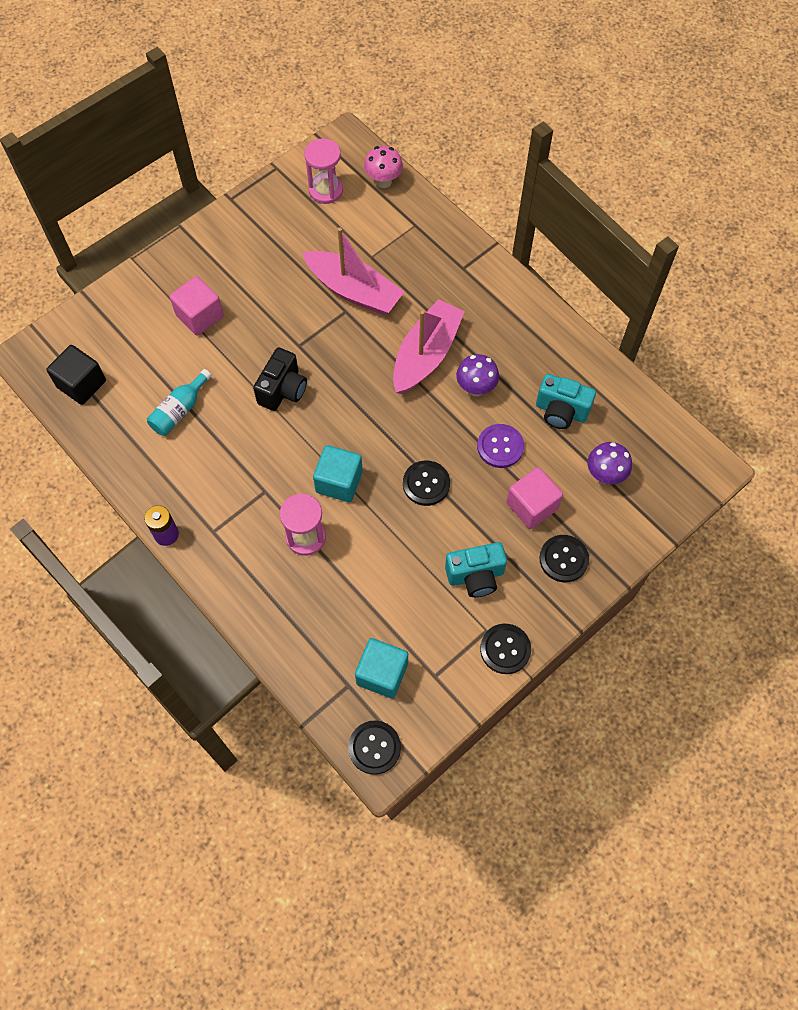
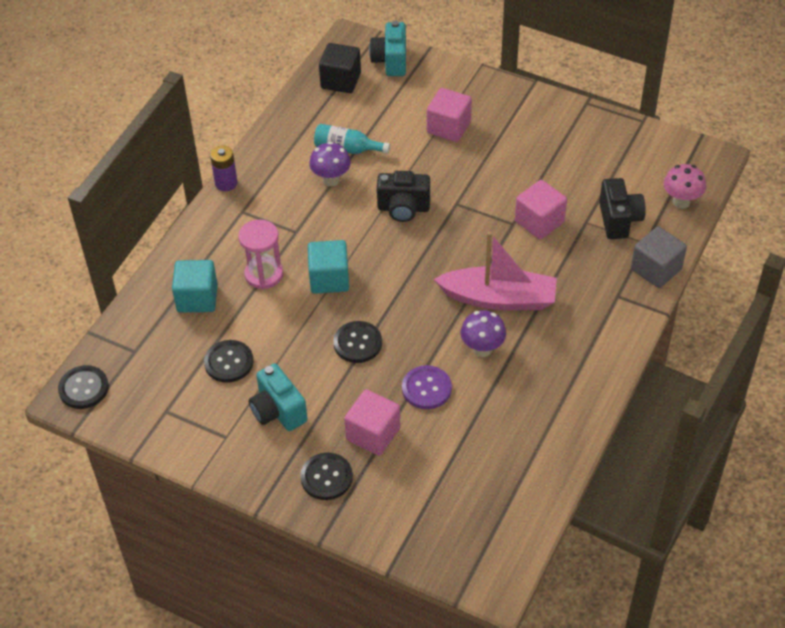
camera: 70 degrees right, 15 degrees down
pink boat [302,228,404,315] -> pink cube [515,180,567,239]
pink hourglass [304,138,343,204] -> none
turquoise cube [355,638,408,698] -> turquoise cube moved to [172,260,218,312]
black button [480,624,531,674] -> black button moved to [204,340,254,383]
turquoise camera [536,374,596,429] -> turquoise camera moved to [369,21,406,76]
purple mushroom [588,442,632,484] -> purple mushroom moved to [309,142,351,187]
none -> black camera [599,178,646,239]
none -> grey cube [631,226,687,288]

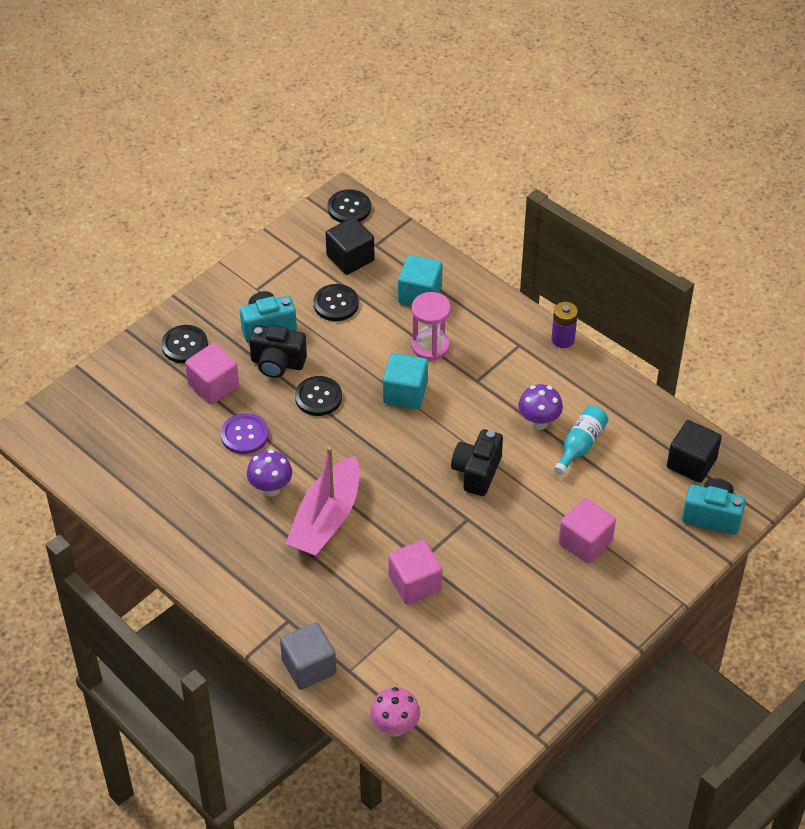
camera: 105 degrees right, 0 degrees up
black camera [599,178,646,239] -> black camera moved to [249,325,307,378]
none -> black cube [325,217,375,275]

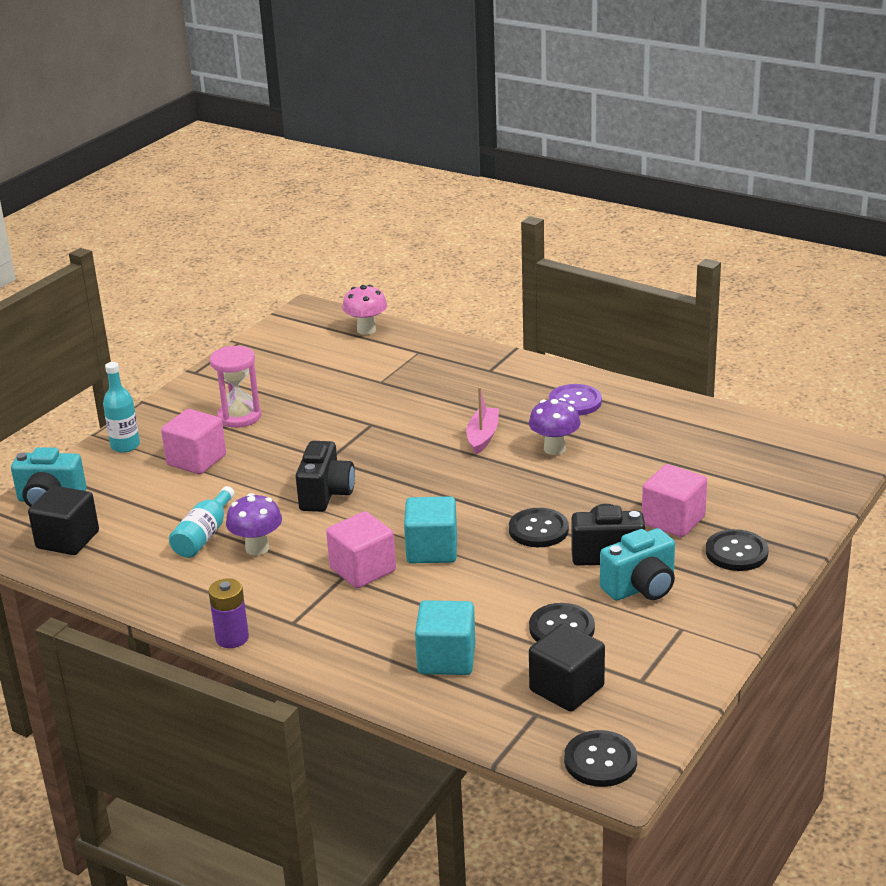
camera: 170 degrees right, 20 degrees down
purple button [221,413,269,454] -> purple button moved to [549,384,602,416]
grey cube [280,622,336,690] -> none
pink boat [286,446,360,556] -> pink boat [466,387,499,454], size x0.55
pink cube [388,540,442,605] -> pink cube moved to [326,511,396,588]
pink hourglass [411,292,451,361] -> pink hourglass moved to [210,346,261,428]
none -> turquoise bottle [103,362,140,453]

